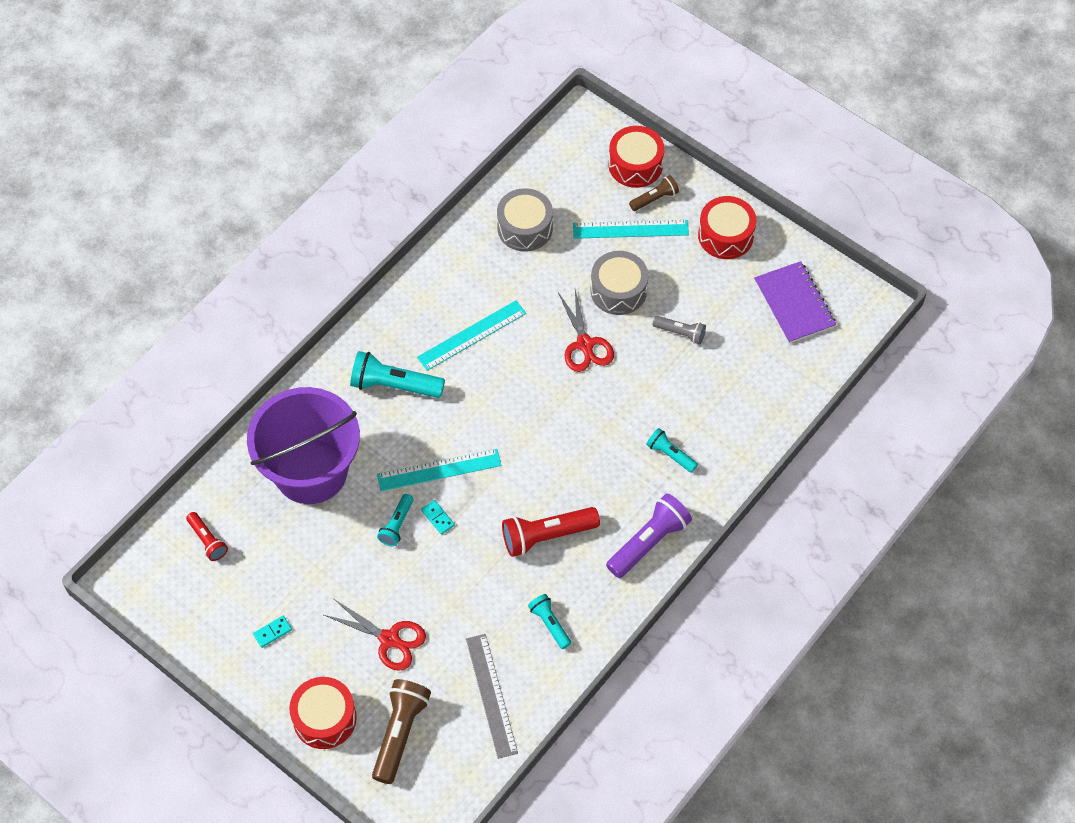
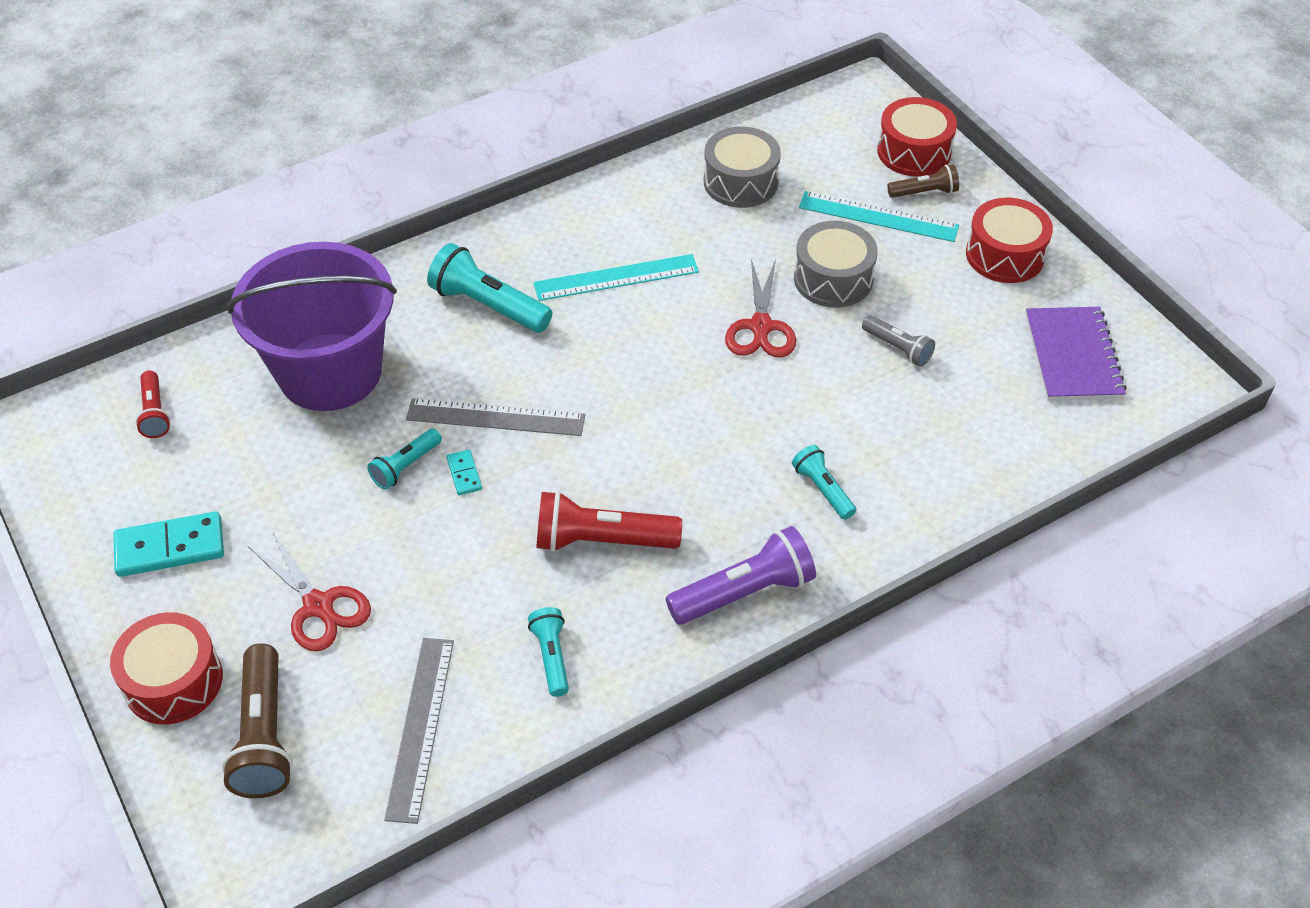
camera: 20 degrees right, 10 degrees down
turquoise domino [253,616,292,648] -> turquoise domino [113,511,224,577], size x2.00
brown flashlight [372,679,431,784] -> brown flashlight turned 135 degrees clockwise [222,643,293,798]
turquoise ruler [377,449,501,491] -> grey ruler [406,398,585,436]

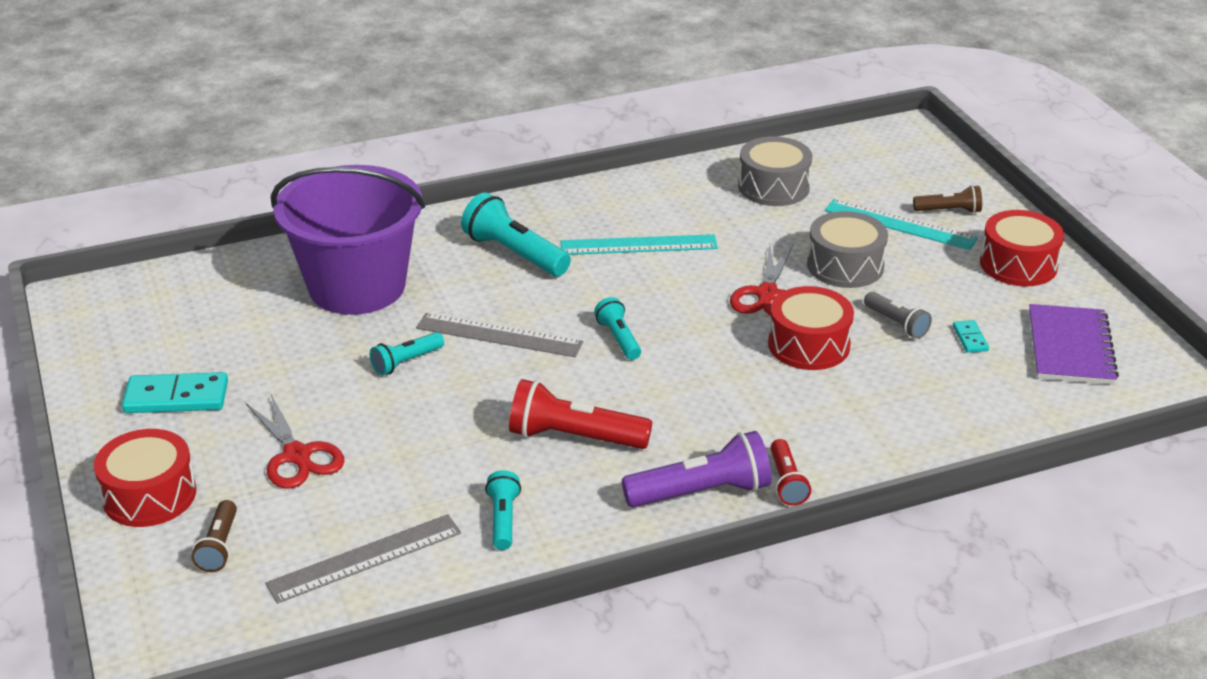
camera: 10 degrees right, 15 degrees down
red flashlight [135,371,171,438] -> red flashlight moved to [770,439,811,506]
brown flashlight [222,643,293,798] -> brown flashlight [192,500,237,572], size x0.58
grey ruler [384,638,454,824] -> grey ruler turned 45 degrees clockwise [265,514,461,604]
turquoise domino [446,450,482,495] -> turquoise domino moved to [953,320,989,353]
turquoise flashlight [792,445,856,520] -> turquoise flashlight moved to [594,297,641,360]
red drum [877,97,957,177] -> red drum moved to [768,286,854,370]

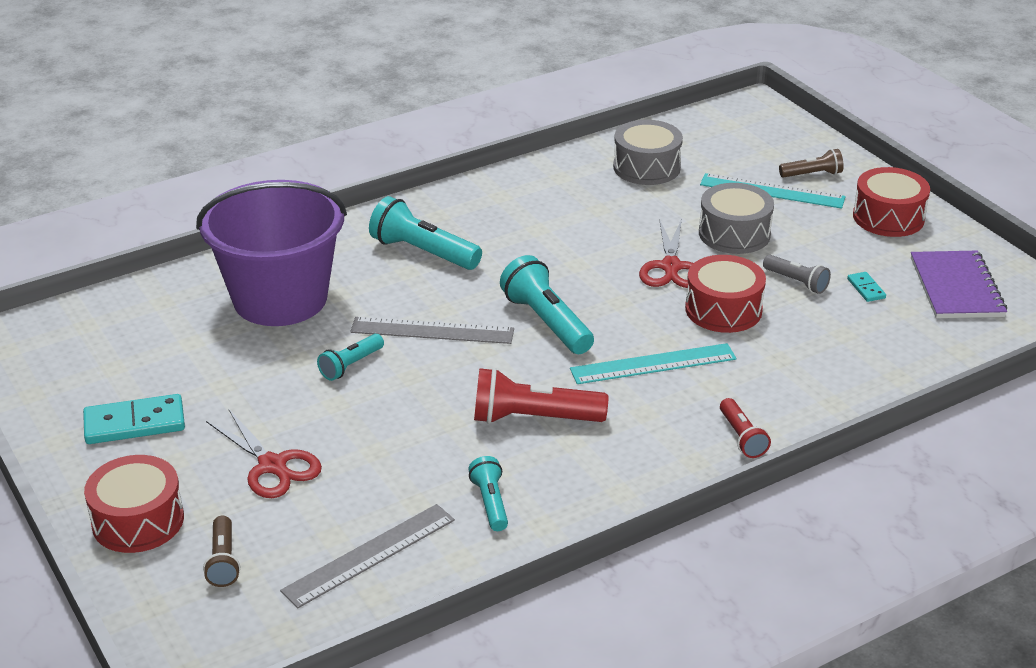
camera: 10 degrees left, 0 degrees up
turquoise ruler [561,234,718,255] -> turquoise ruler moved to [570,343,736,384]
turquoise flashlight [594,297,641,360] -> turquoise flashlight [500,255,594,354], size x1.73
purple flashlight [622,431,771,507] -> none

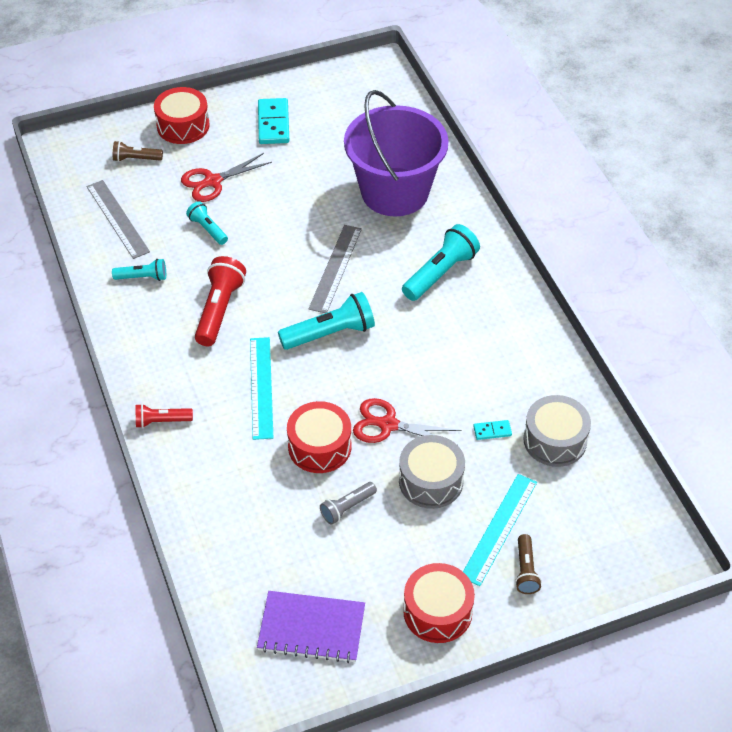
camera: 100 degrees right, 15 degrees up
turquoise flashlight [317,334,384,381] -> turquoise flashlight moved to [186,201,228,245]
turquoise domino [847,272,886,302] -> turquoise domino moved to [473,420,512,440]

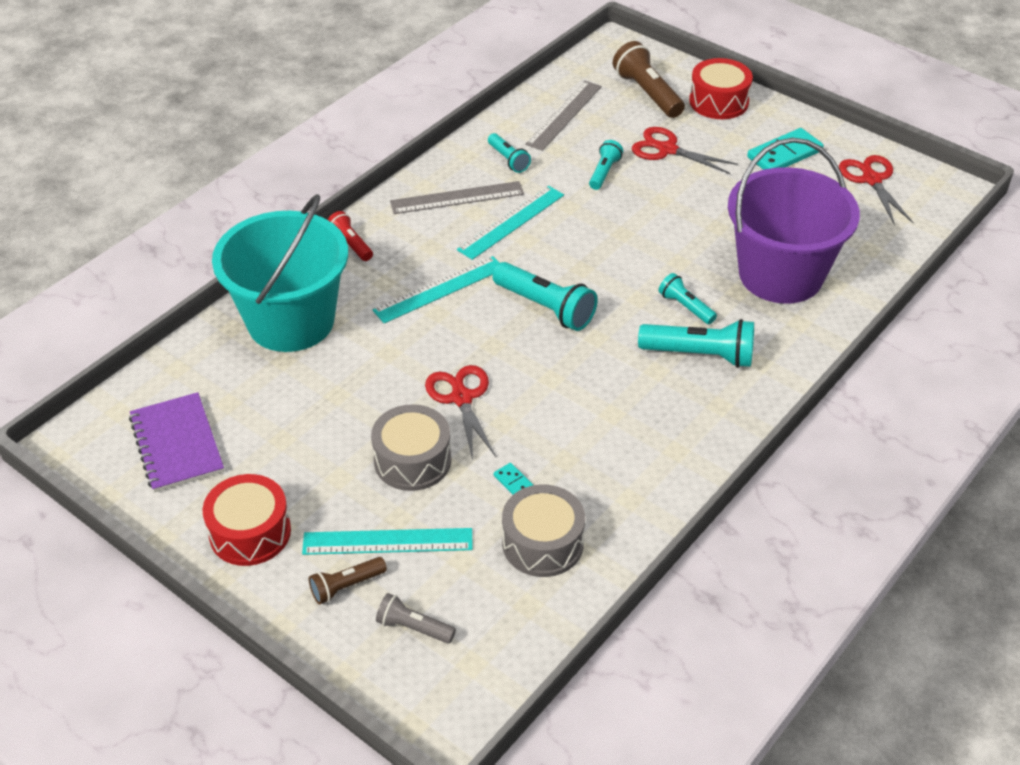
camera: 60 degrees right, 5 degrees down
brown flashlight [113,141,163,162] -> brown flashlight [613,41,685,118], size x1.73
red flashlight [195,256,246,346] -> turquoise ruler [457,186,564,260]
red drum [287,401,352,473] -> none
grey ruler [309,225,362,313] -> grey ruler moved to [390,181,524,214]
grey flashlight [320,482,377,525] -> grey flashlight moved to [376,593,456,644]
none -> turquoise bucket [212,194,348,352]
none -> turquoise flashlight [658,273,717,324]
none -> red scissors [839,155,913,225]

